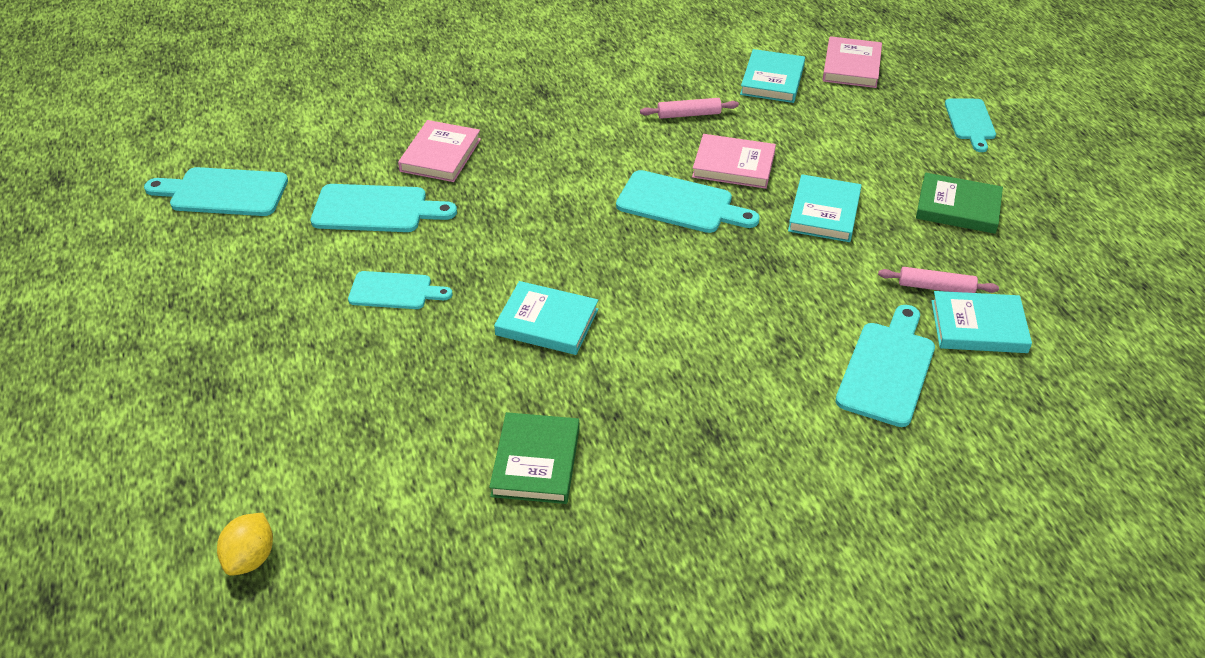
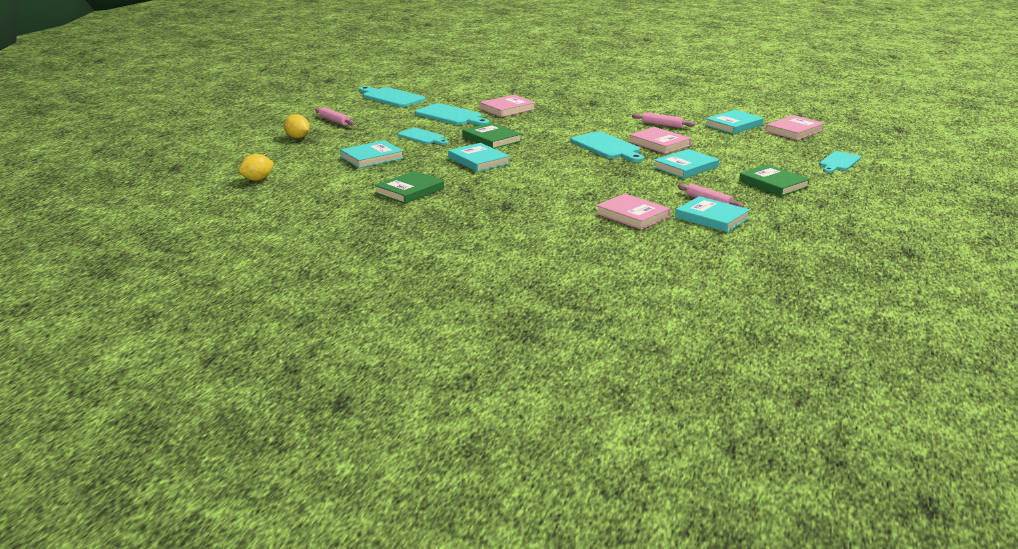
camera: 35 degrees right, 20 degrees down
turquoise cutting board [835,305,935,427] -> pink book [596,194,670,230]
none -> yellow lemon [284,114,310,138]
none -> pink rolling pin [315,107,354,126]
none -> turquoise book [340,140,404,168]
none -> green book [462,123,522,149]

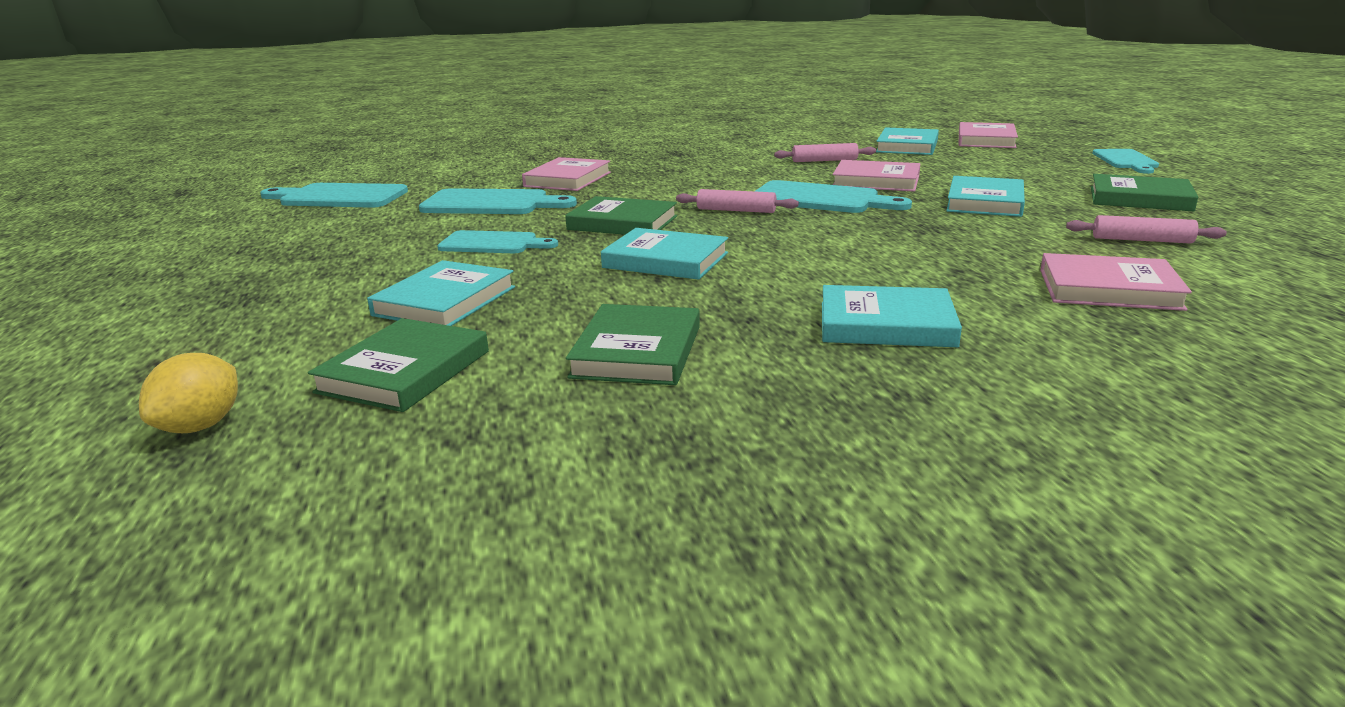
camera: 30 degrees left, 0 degrees up
yellow lemon [284,114,310,138] -> none
pink rolling pin [315,107,354,126] -> pink rolling pin moved to [676,189,799,213]
turquoise book [675,196,750,232] -> turquoise book moved to [822,285,962,347]
none -> green book [308,318,489,412]

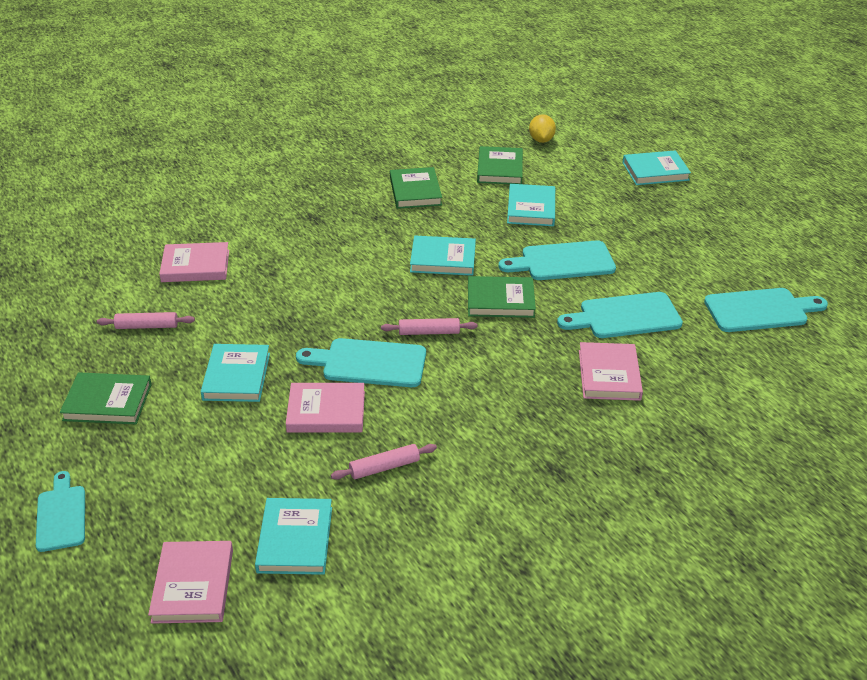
camera: 160 degrees right, 15 degrees up
turquoise cutting board [437,230,558,253] -> turquoise cutting board [499,240,616,280], size x1.50
turquoise book [822,285,962,347] -> turquoise book moved to [622,150,691,185]

